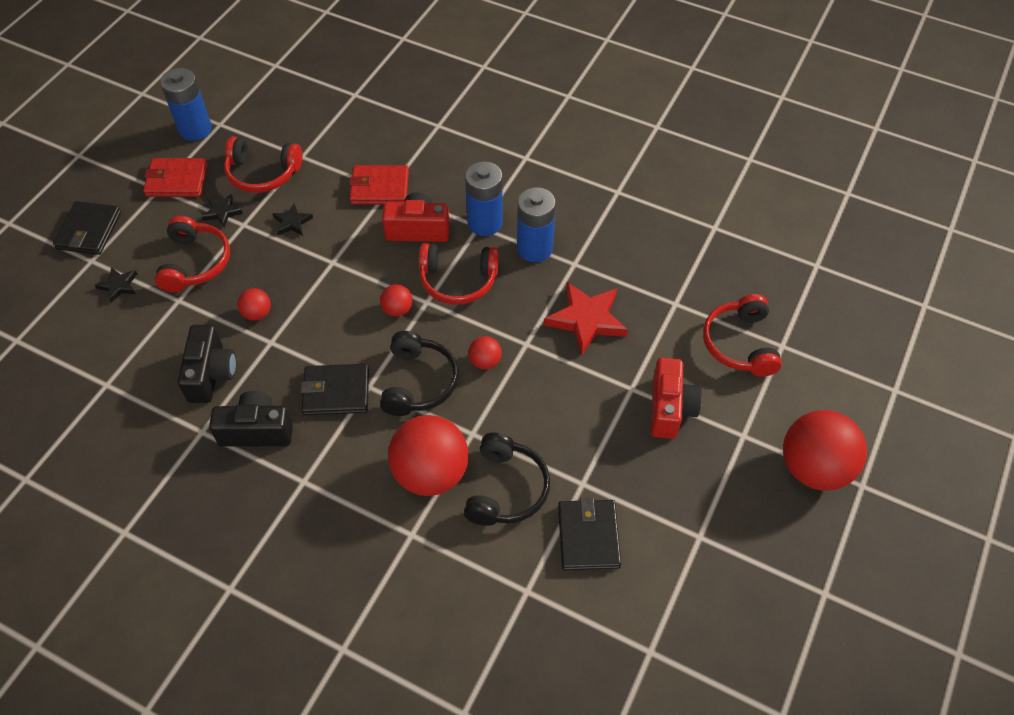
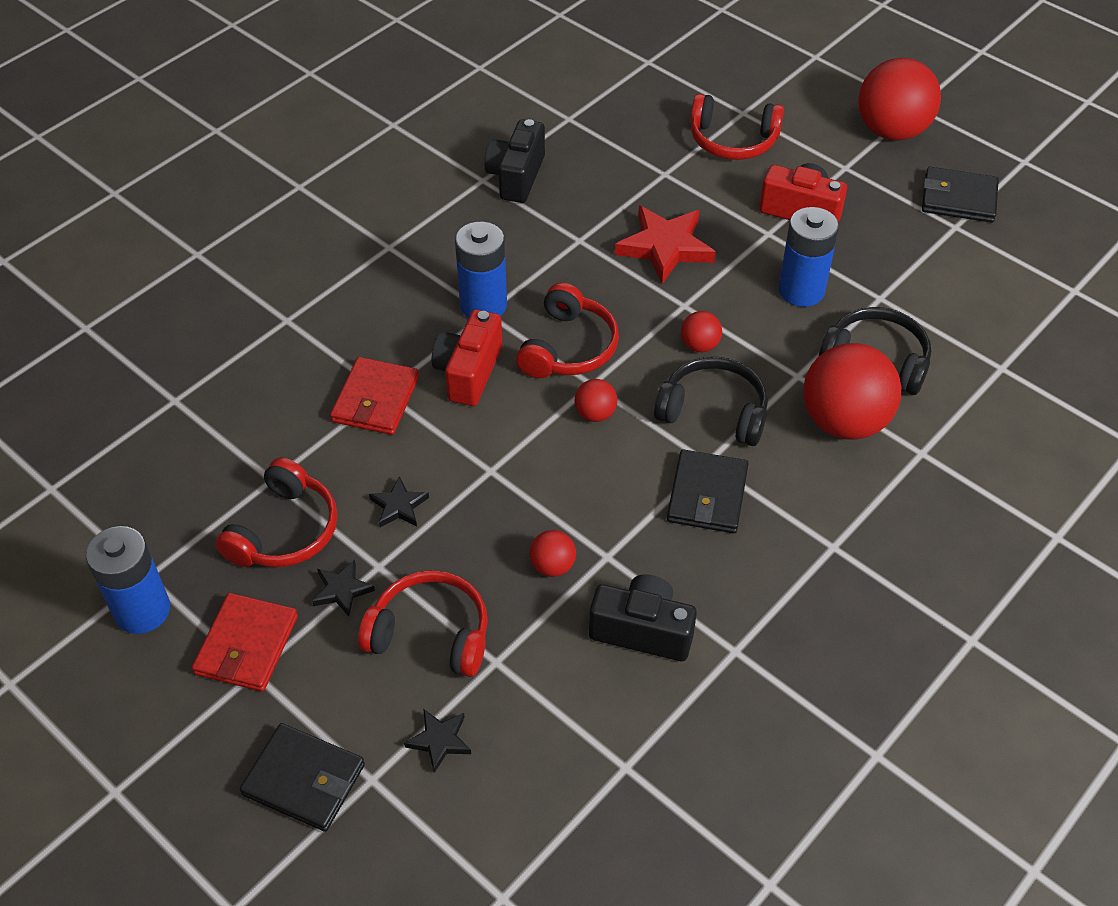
camera: 75 degrees left, 5 degrees down
black camera [209,391,293,447] -> black camera moved to [485,119,545,203]
blue battery [517,187,556,262] -> blue battery moved to [778,207,839,307]
black wallet [558,497,621,570] -> black wallet moved to [922,167,999,223]

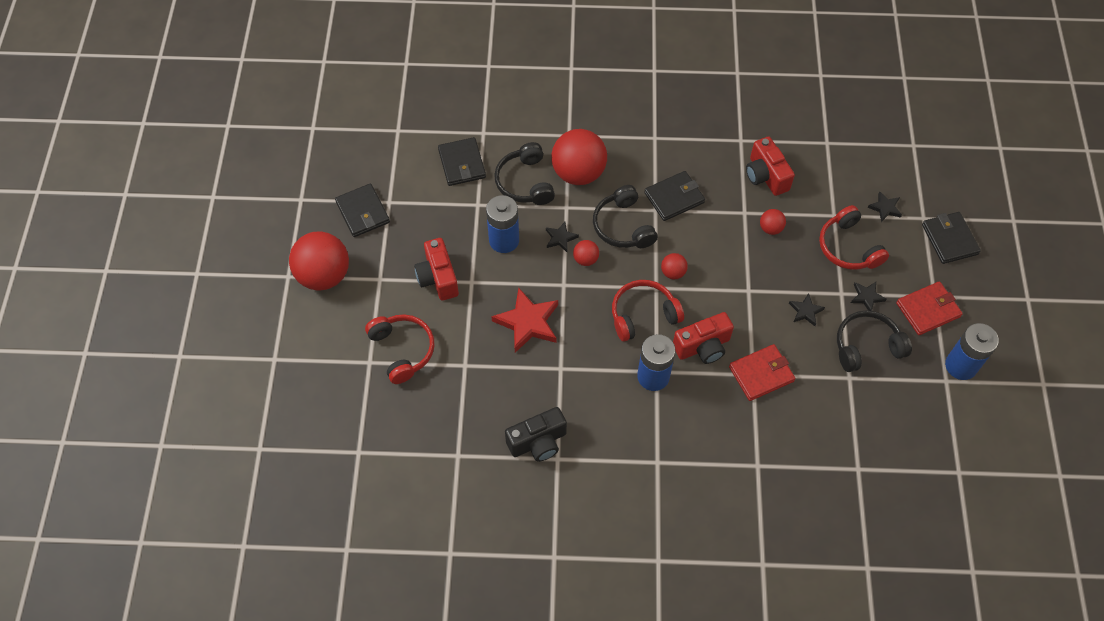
camera: 130 degrees left, 10 degrees up
red headphones [215,457,337,567] -> black headphones [837,310,912,372]
black camera [589,575,697,661] -> red camera [746,137,795,196]
none -> black wallet [438,137,486,186]
none -> black star [546,222,579,252]

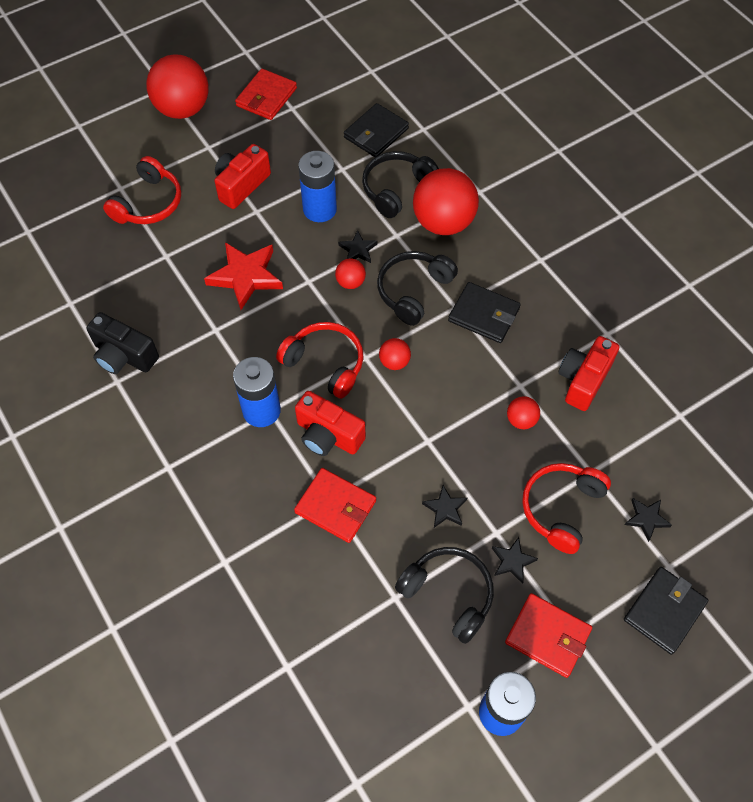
camera: 55 degrees right, 0 degrees up
black wallet [335,183,390,237] -> red wallet [235,69,297,120]

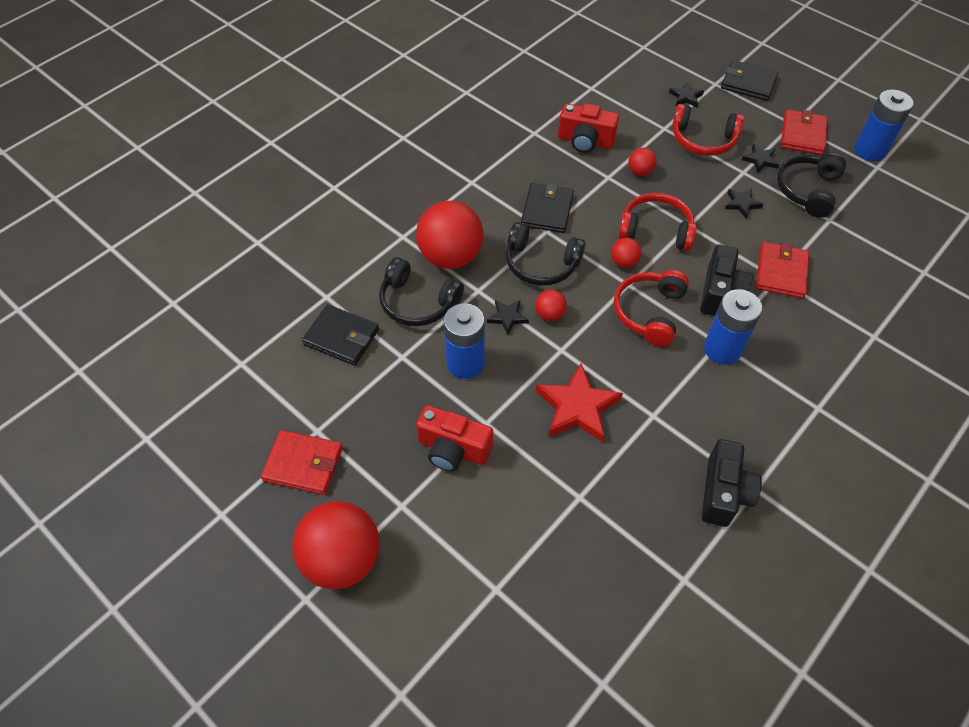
camera: 105 degrees left, 5 degrees down
red headphones [103,156,181,224] -> red headphones moved to [618,193,697,251]
red camera [295,391,366,456] -> black camera [700,244,752,316]

